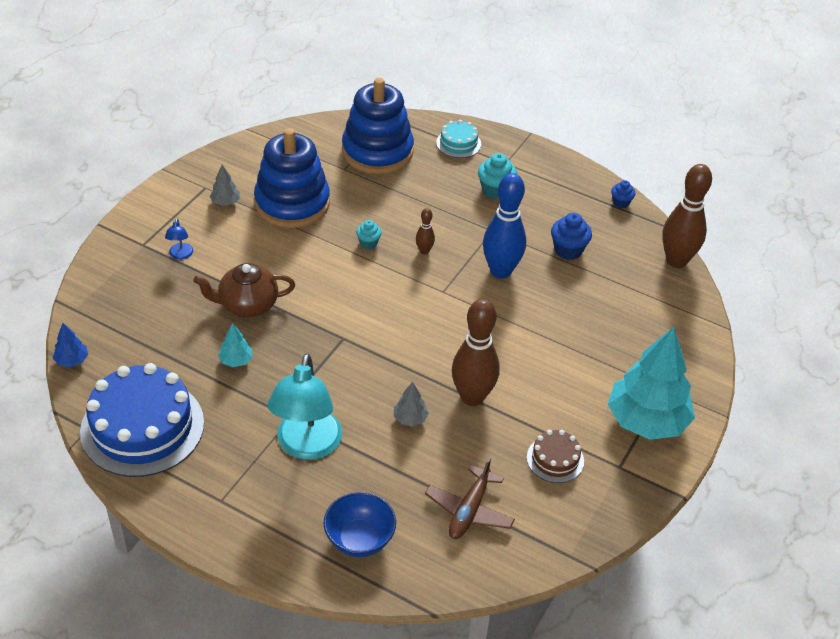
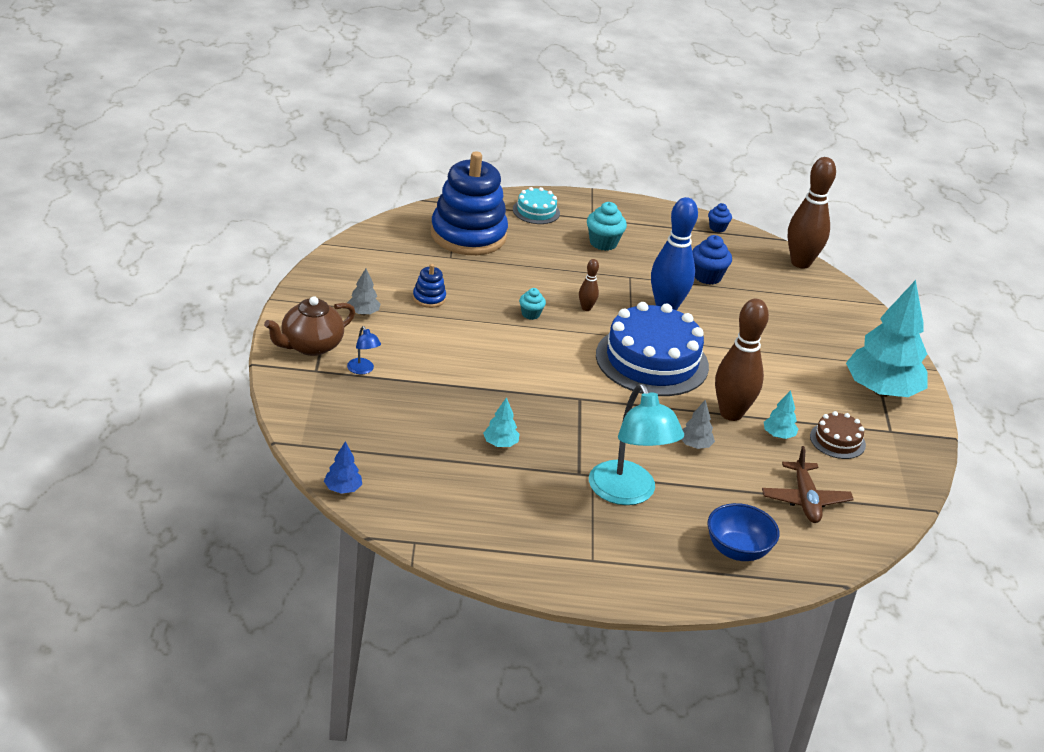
camera: 30 degrees left, 10 degrees down
blue cake [80,363,204,477] -> blue cake moved to [596,302,709,396]
brown teapot [193,263,295,317] -> brown teapot moved to [264,296,355,356]
blue stacking toy [254,128,330,228] -> blue stacking toy [413,264,446,308], size x0.41
none -> turquoise tree [764,390,799,439]

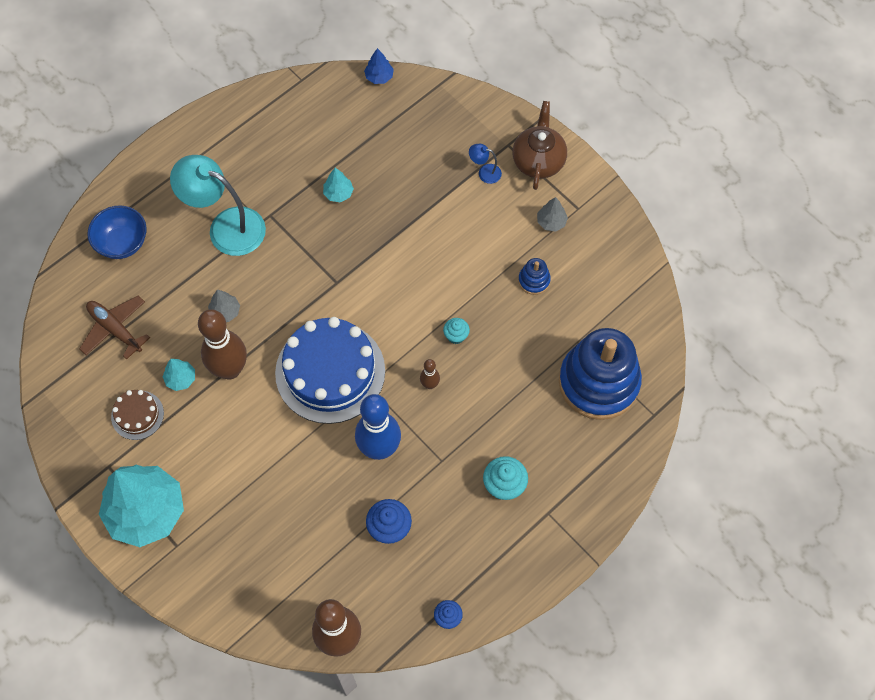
camera: 140 degrees right, 30 degrees up
turquoise cake [513,187,560,224] -> none

